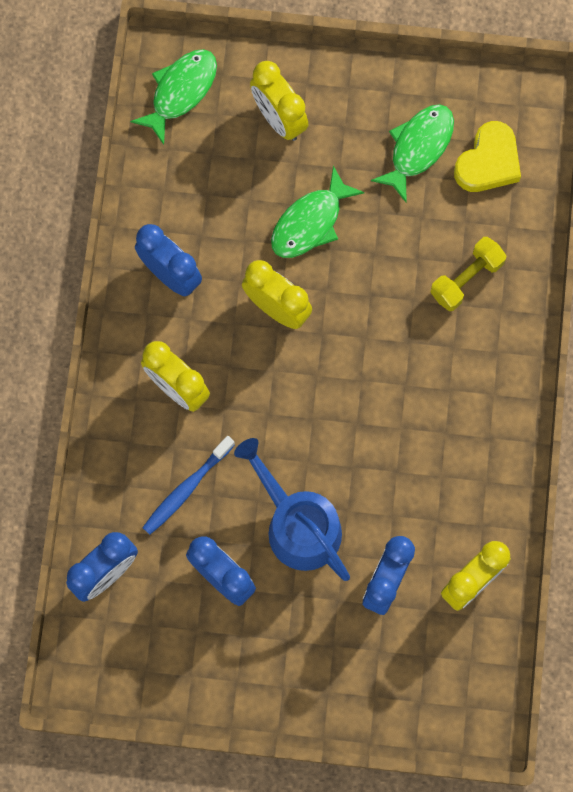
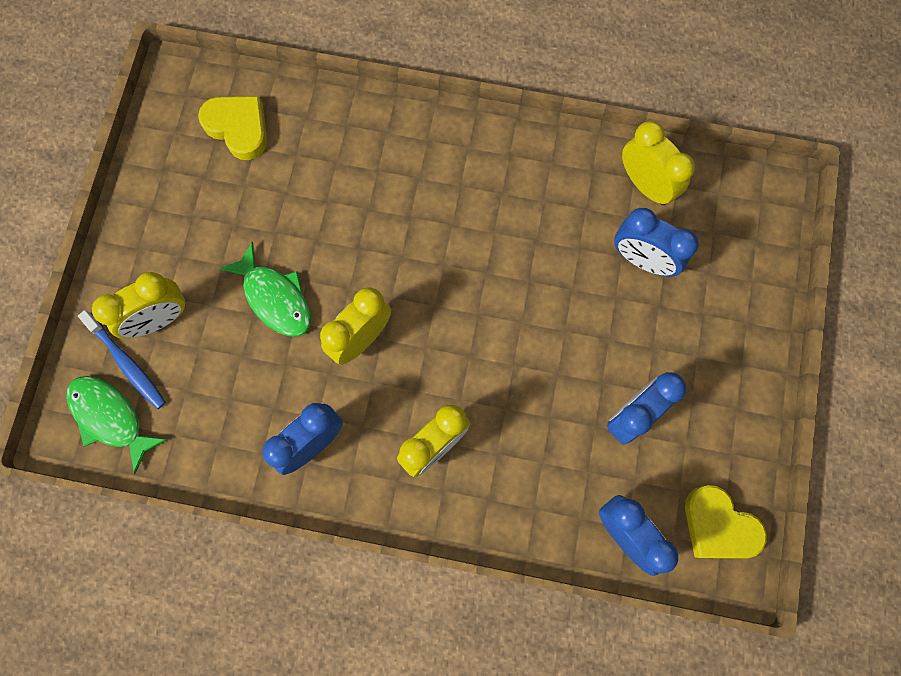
camera: 85 degrees left, 0 degrees up
blue toothbrush [142,436,235,535] -> blue toothbrush moved to [78,310,166,409]
blue watering can [234,438,350,581] -> none
green fish [371,104,454,202] -> none
yellow dumbbell [430,237,507,311] -> none
none -> yellow heart [685,485,767,558]

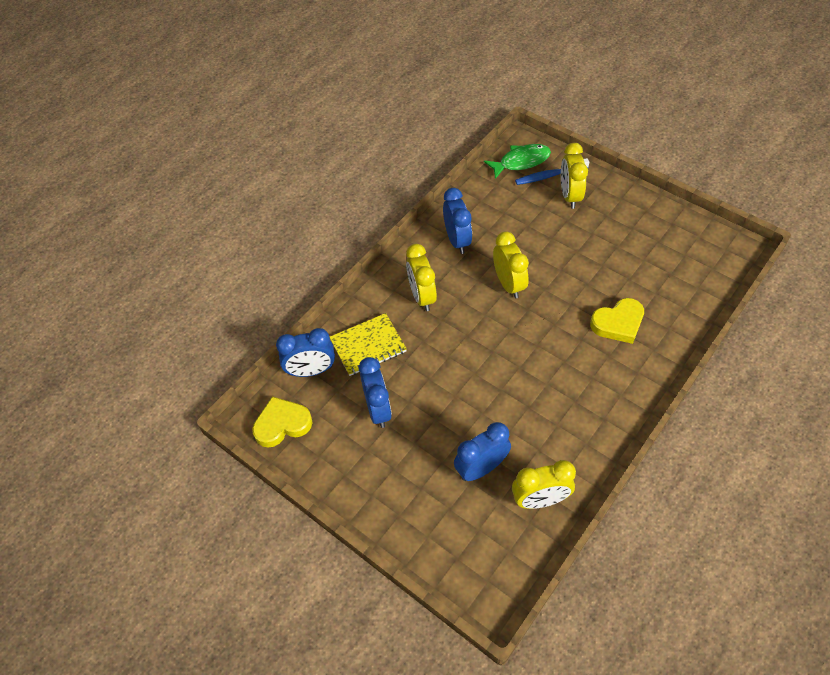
camera: 120 degrees right, 20 degrees down
yellow heart [198,96,267,160] -> yellow heart moved to [590,298,644,344]
green fish [220,242,311,336] -> none
none -> yellow notebook [330,313,407,376]

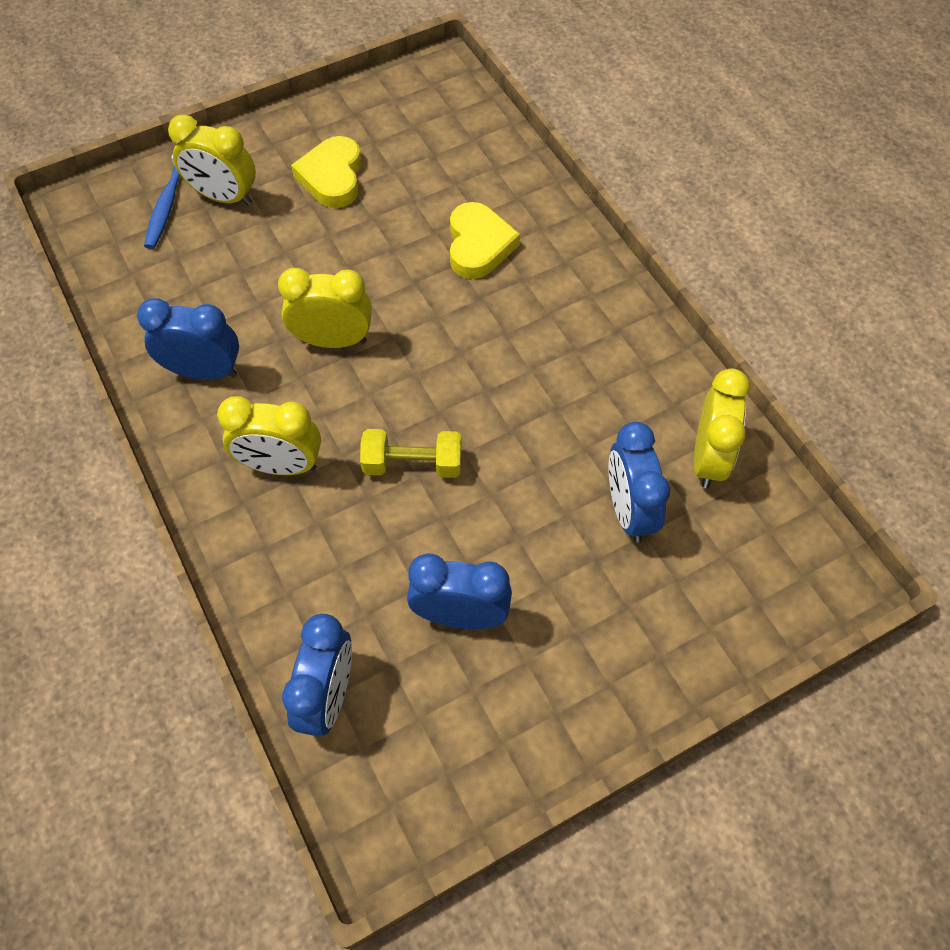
camera: 70 degrees left, 5 degrees up
yellow heart [252,396,312,448] -> yellow heart moved to [291,136,362,208]
yellow notebook [330,313,407,376] -> none
green fish [484,144,551,179] -> none
none -> yellow dumbbell [360,429,462,478]

